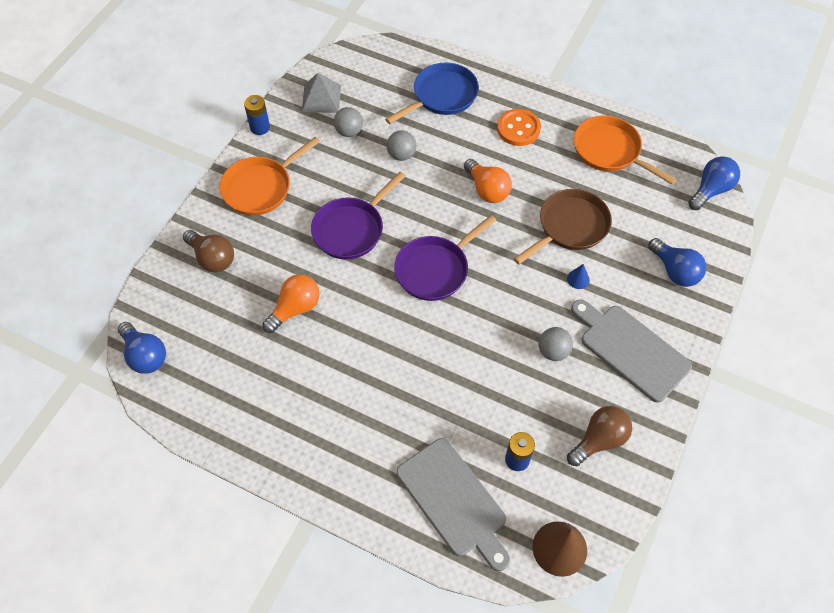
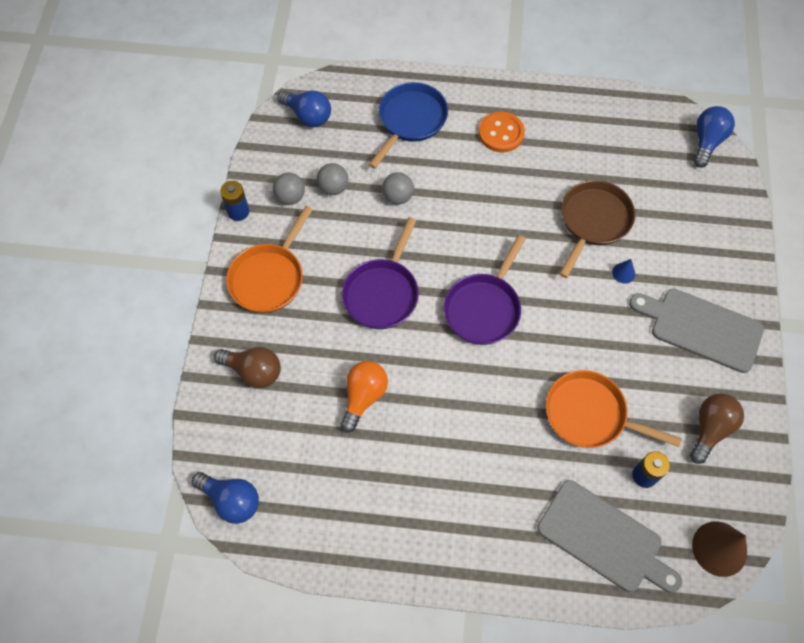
camera: 20 degrees left, 5 degrees up
grey pyramid [301,73,341,113] -> none
orange light bulb [464,159,512,203] -> none
grey ball [539,327,573,361] -> grey ball moved to [273,173,305,205]
orange pan [574,115,677,185] -> orange pan moved to [546,370,682,448]
blue light bulb [648,238,706,287] -> blue light bulb moved to [277,90,331,127]

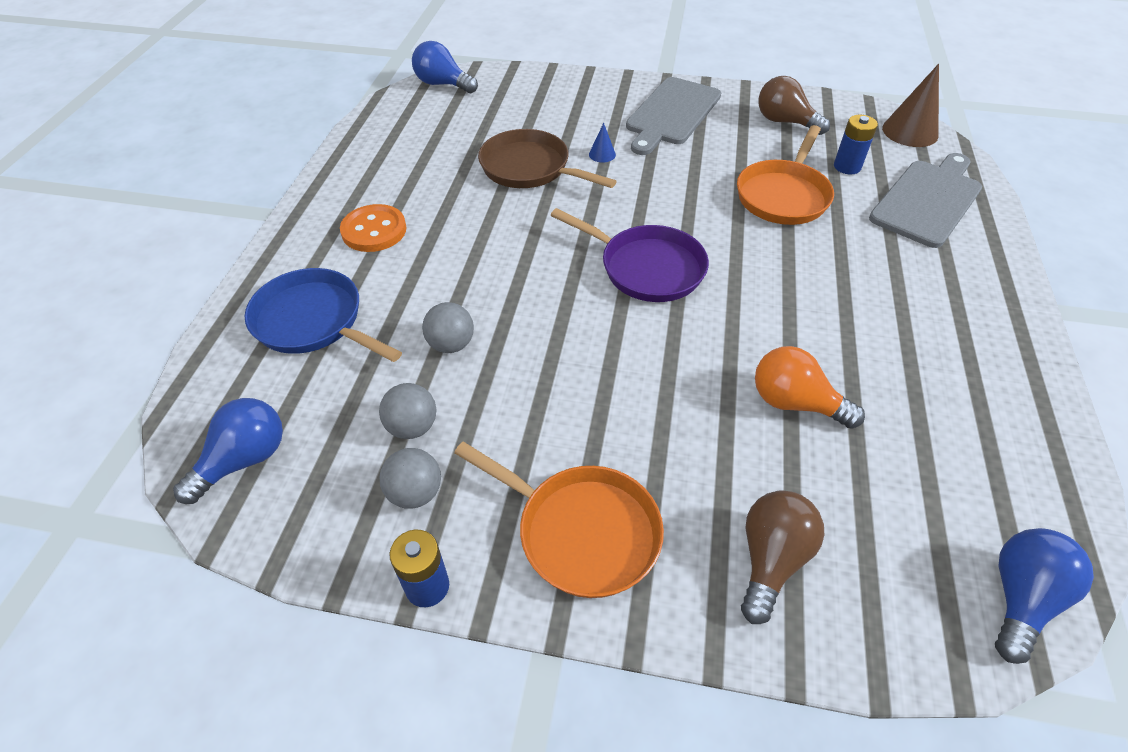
camera: 85 degrees left, 15 degrees down
purple pan [342,217,419,329] -> none

